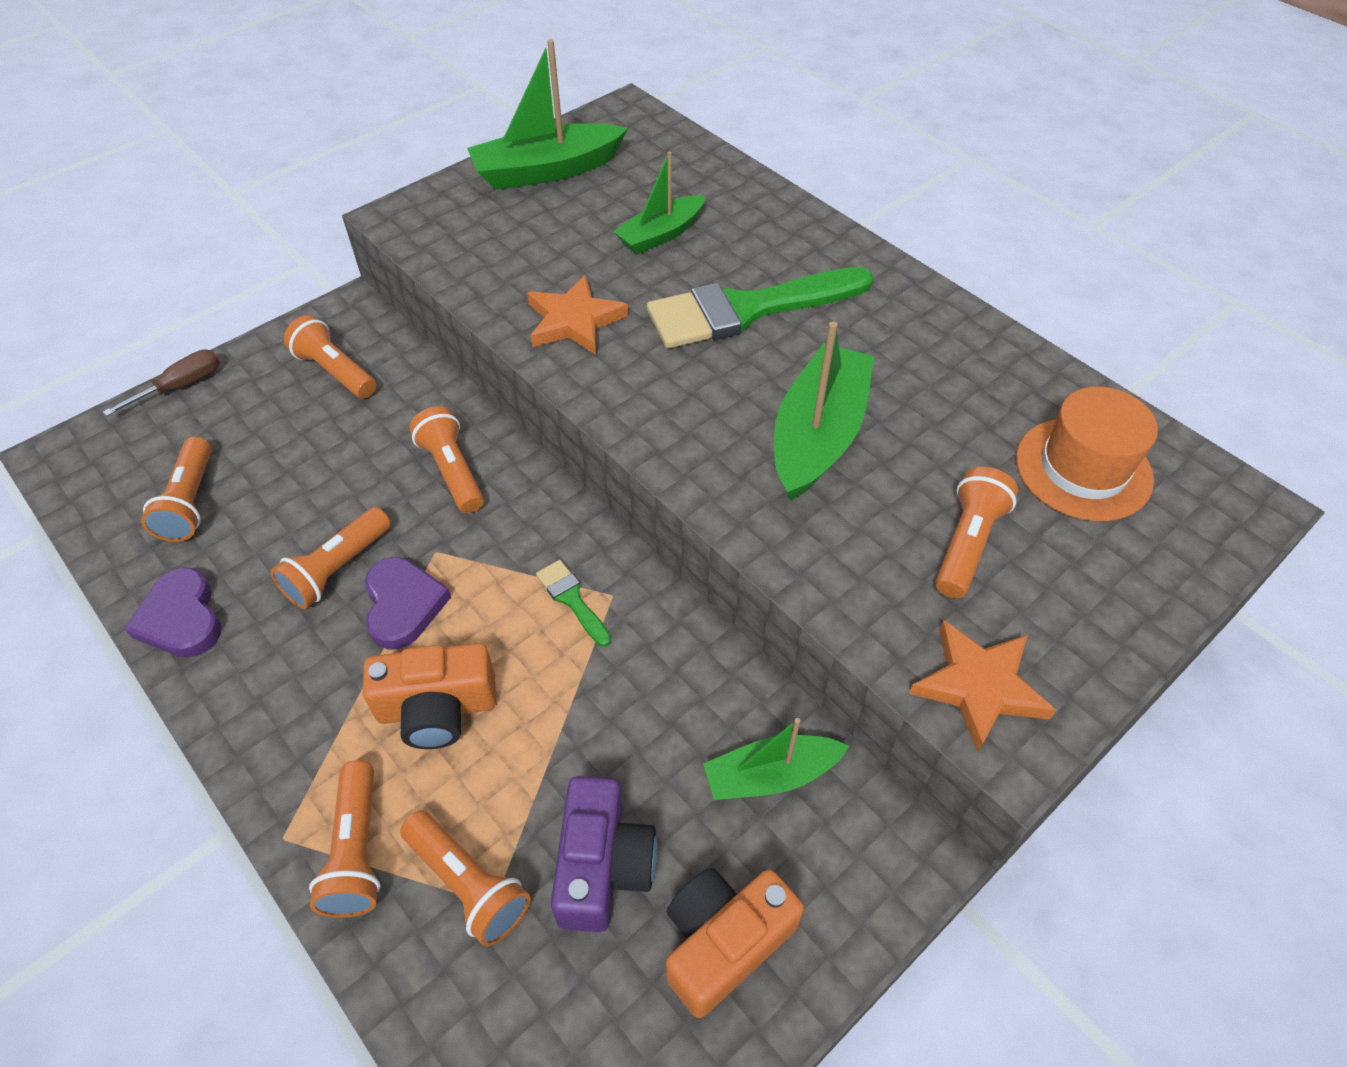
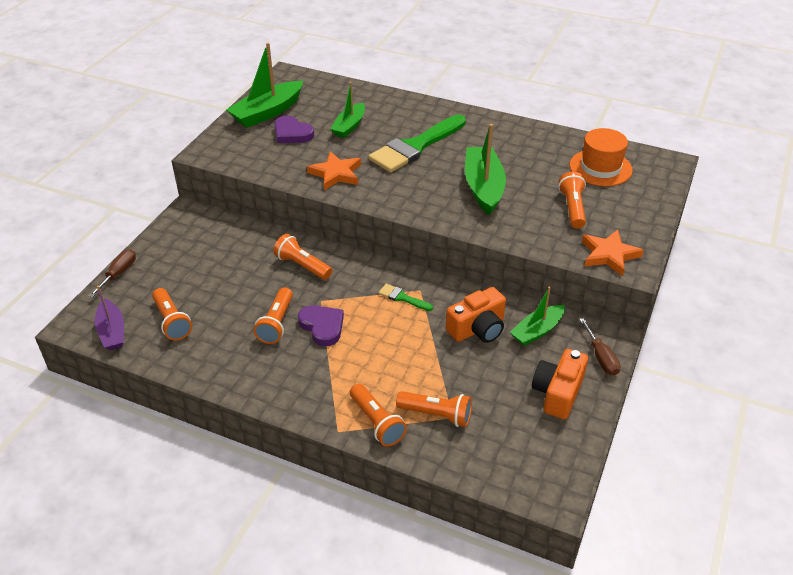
camera: 25 degrees left, 10 degrees down
purple heart [124,567,221,658] -> purple heart moved to [274,116,314,143]
orange flashlight [284,315,376,399] -> none
orange camera [362,643,496,749] -> orange camera moved to [446,287,506,343]
purple camera [551,776,657,932] -> none
none -> purple boat [95,285,124,350]
none -> brown screwdriver [579,318,620,376]

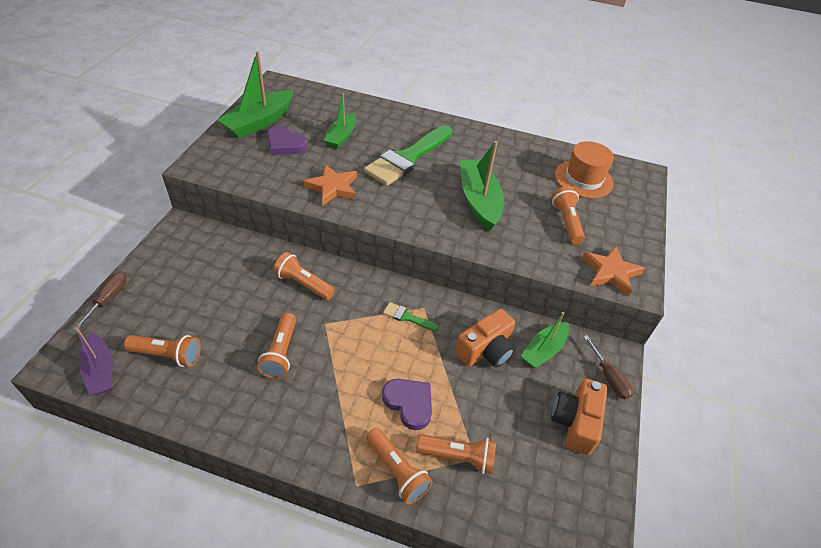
camera: 10 degrees left, 5 degrees up
orange flashlight [152,288,192,341] -> orange flashlight turned 45 degrees counterclockwise [124,335,201,367]
purple heart [298,305,344,346] -> purple heart moved to [382,379,432,430]

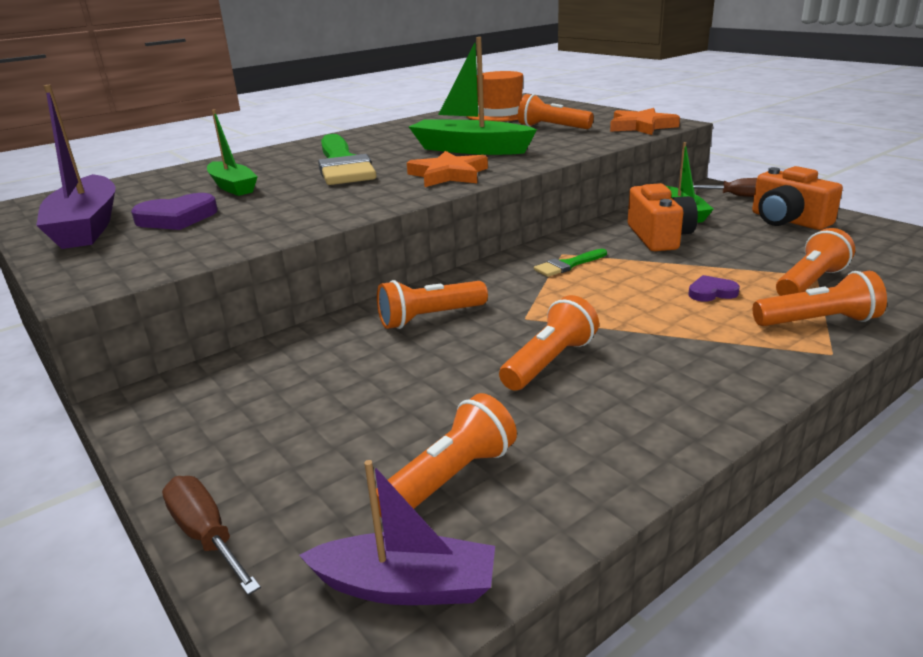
camera: 50 degrees left, 20 degrees down
green boat [217,51,294,138] -> purple boat [36,85,115,249]
orange flashlight [257,313,296,379] -> orange flashlight turned 90 degrees counterclockwise [499,295,599,391]
orange star [303,164,357,206] -> orange star moved to [407,151,488,187]
purple heart [382,379,432,430] -> purple heart [688,275,740,301], size x0.59

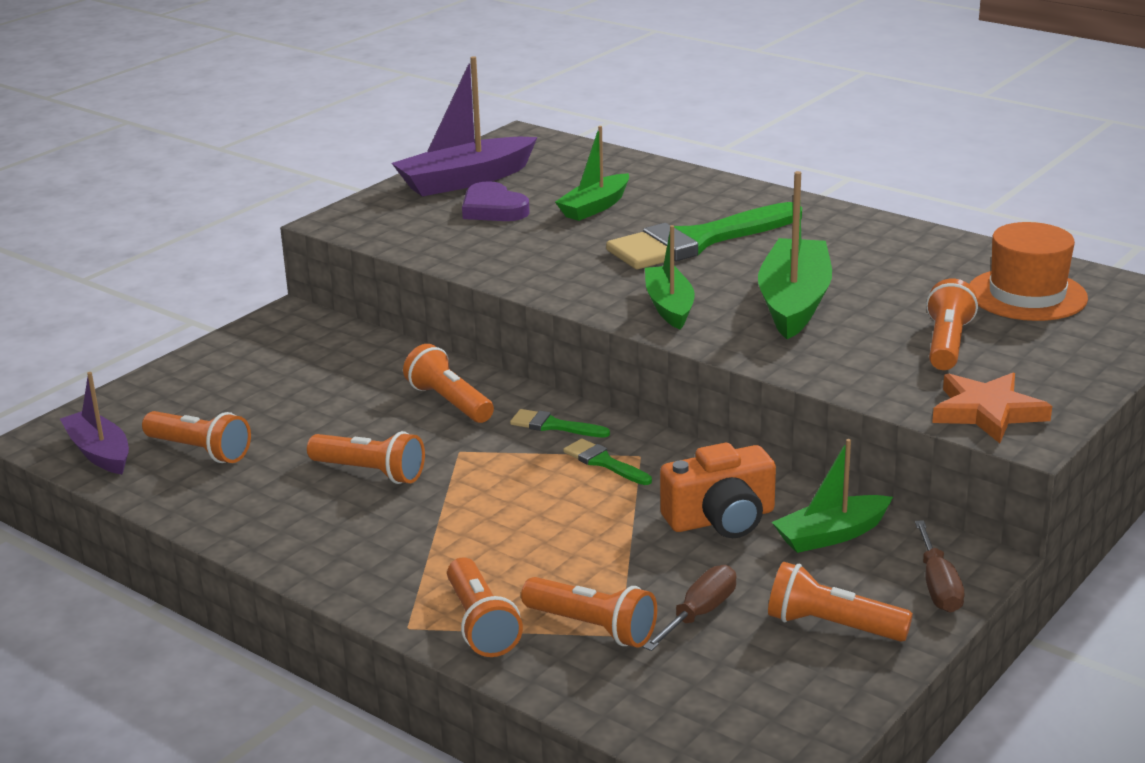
camera: 75 degrees right, 0 degrees up
brown screwdriver [162,476,261,595] -> brown screwdriver moved to [643,565,736,651]
purple boat [299,460,495,605] -> purple boat turned 150 degrees clockwise [60,372,129,474]
orange star [407,151,488,187] -> green boat [645,225,695,329]
purple heart [688,275,740,301] -> none
orange camera [752,166,843,230] -> orange flashlight [768,562,913,642]
none -> green brush [510,409,610,438]

